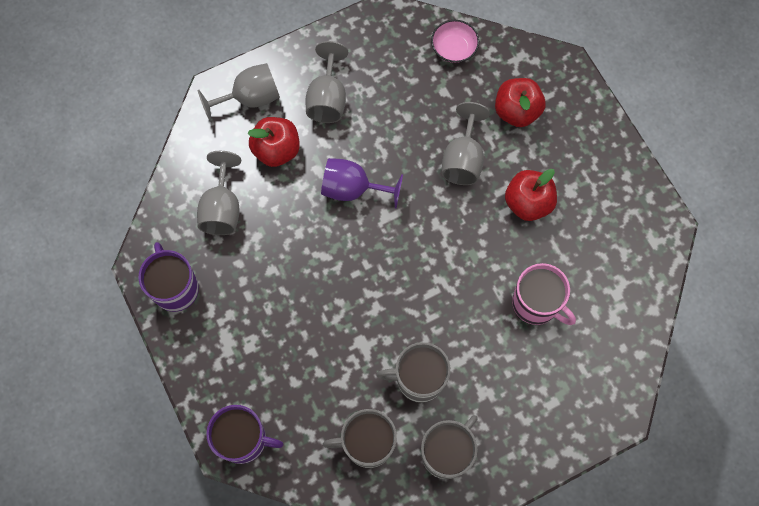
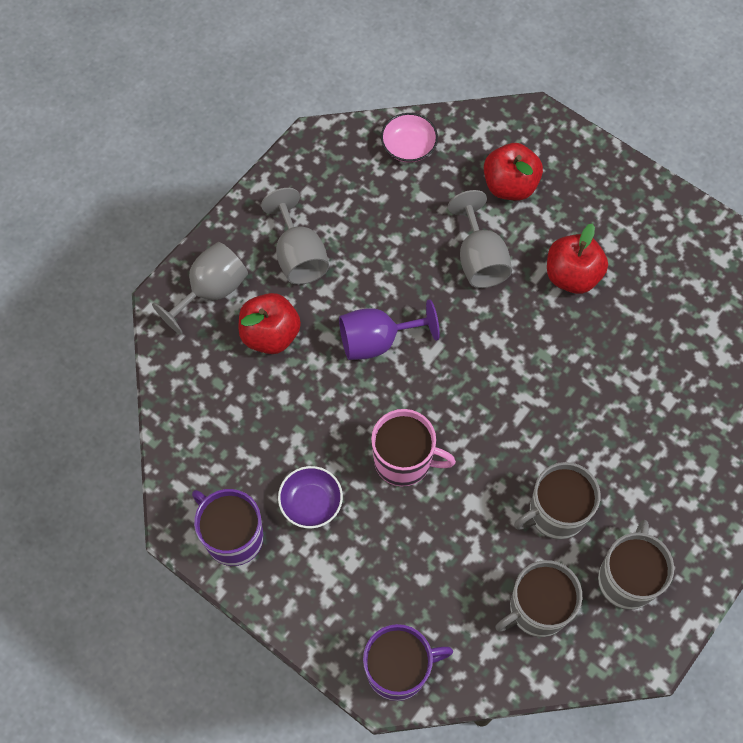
camera: 25 degrees left, 5 degrees down
grey goblet [197,151,241,235] -> none
pink mug [512,263,576,325] -> pink mug moved to [371,409,456,487]
none -> purple bowl [278,466,343,528]

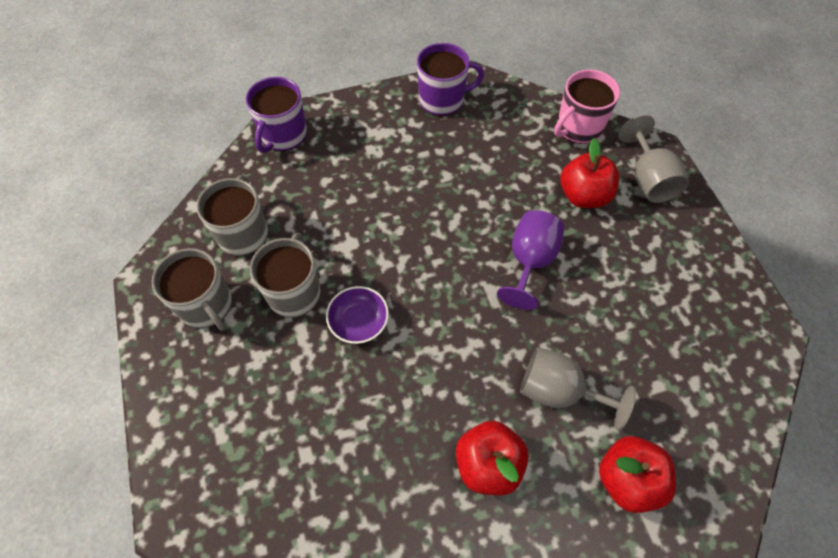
camera: 125 degrees right, 5 degrees down
grey goblet [261,188,329,285] -> none
purple bowl [278,466,343,528] -> purple bowl moved to [326,286,389,344]
pink mug [371,409,456,487] -> pink mug moved to [554,69,620,144]
pink bowl [381,113,438,163] -> none

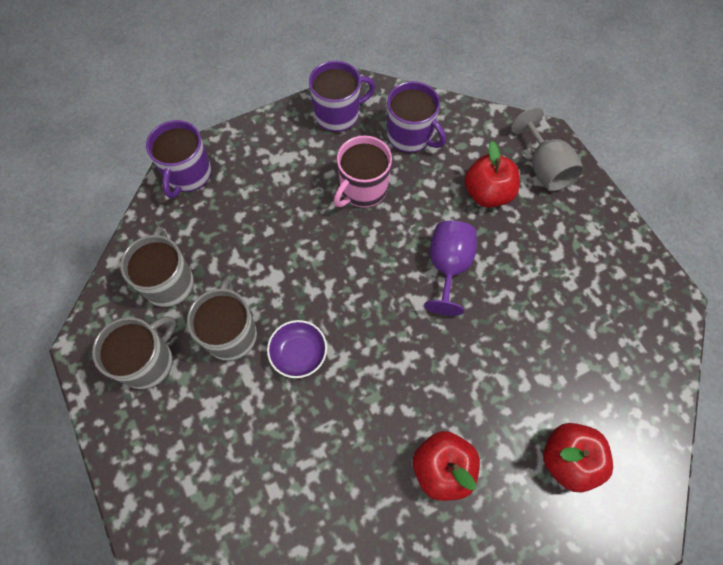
camera: 10 degrees left, 5 degrees up
grey mug [152,248,232,331] -> grey mug turned 90 degrees counterclockwise [92,316,176,390]
grey goblet [520,347,636,430] -> none
pink mug [554,69,620,144] -> pink mug moved to [334,135,392,208]
none -> purple mug [387,81,446,153]

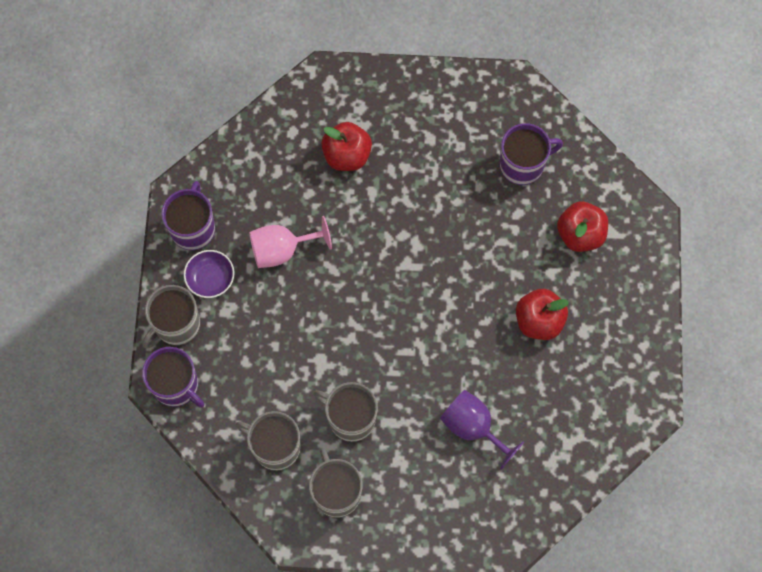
camera: 60 degrees left, 5 degrees up
purple bowl [267,320,327,378] -> purple bowl moved to [184,250,234,298]
pink mug [334,135,392,208] -> pink goblet [249,216,332,268]
purple mug [387,81,446,153] -> purple mug moved to [500,123,563,185]
purple goblet [424,221,477,316] -> purple goblet moved to [440,390,524,469]
grey goblet [511,107,584,191] -> none
none -> grey mug [142,285,200,349]

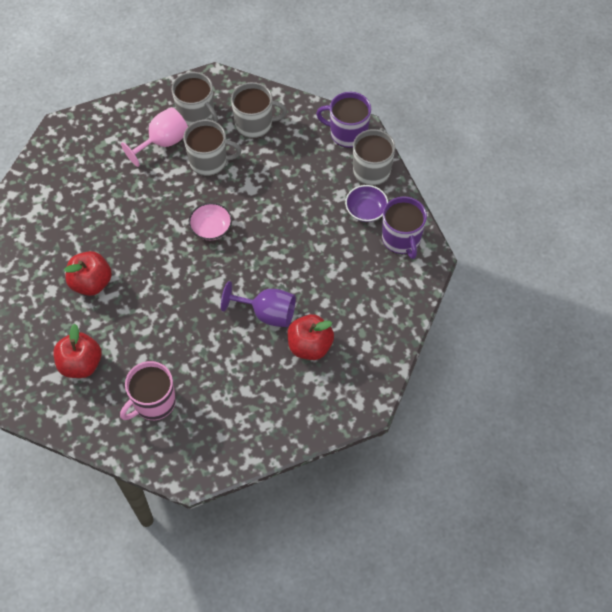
camera: 155 degrees right, 10 degrees down
pink goblet [249,216,332,268] -> pink goblet moved to [121,107,188,167]
purple goblet [440,390,524,469] -> purple goblet moved to [221,281,296,327]
purple mug [500,123,563,185] -> pink mug [120,361,176,420]
none -> pink bowl [189,203,232,240]

